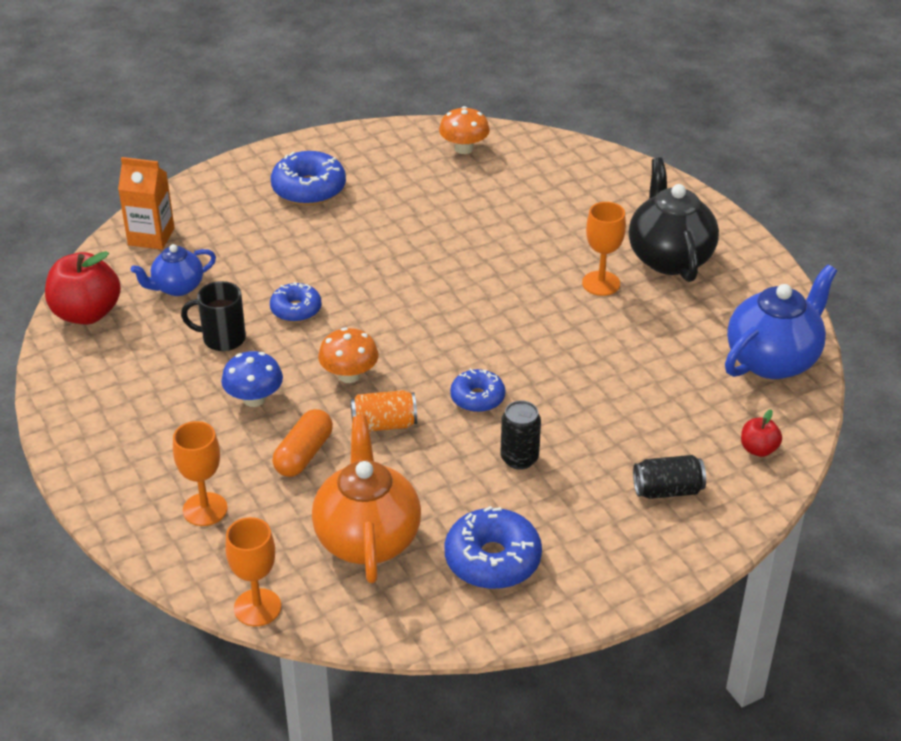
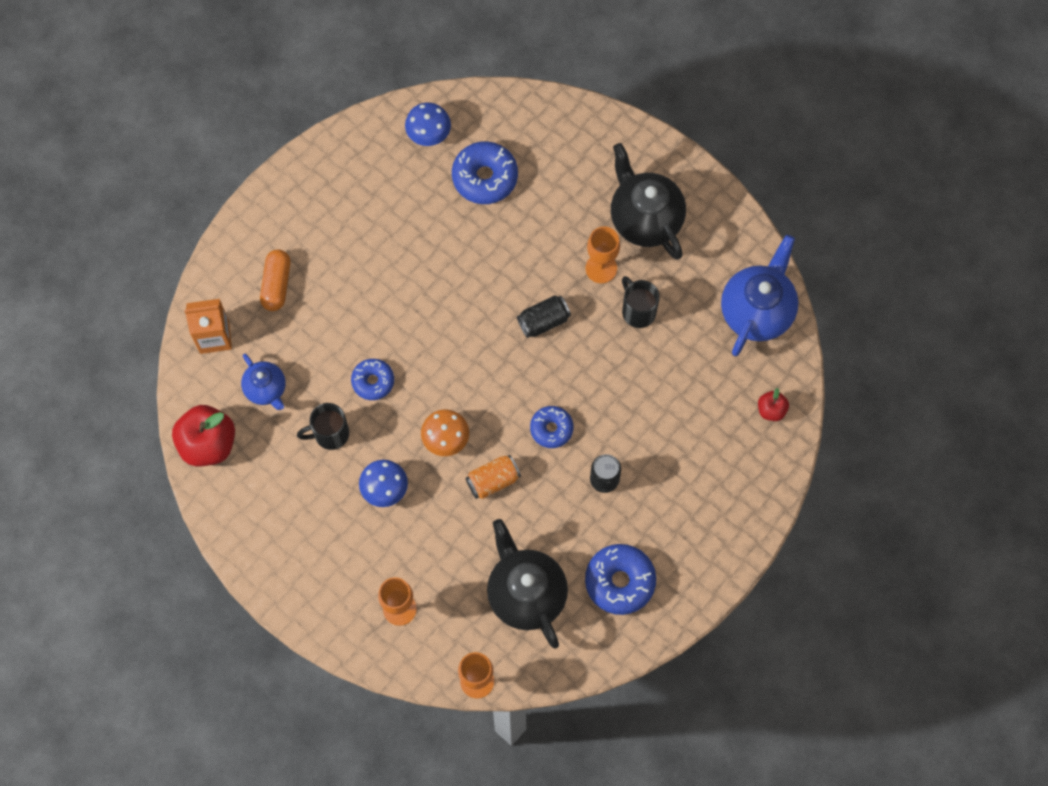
camera: 20 degrees left, 30 degrees up
blue teapot [131,244,216,296] -> blue teapot turned 75 degrees counterclockwise [241,354,286,410]
blue donut [271,151,346,206] -> blue donut moved to [452,141,518,204]
orange capsule [272,409,333,477] -> orange capsule moved to [260,249,291,311]
orange teapot [312,416,421,583] -> black teapot [487,519,568,649]
orange mushroom [439,106,490,154] -> blue mushroom [405,102,451,146]
black can [633,455,706,499] -> black can moved to [517,295,571,338]
none -> black mug [622,276,660,328]

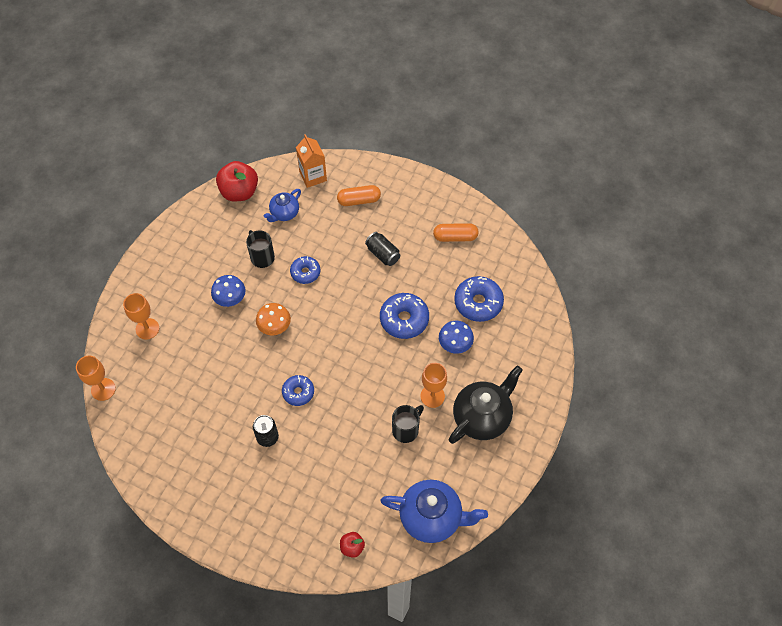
camera: 75 degrees right, 10 degrees down
blue mushroom [405,102,451,146] -> blue mushroom moved to [439,321,474,354]
orange can [466,455,521,499] -> none
black teapot [487,519,568,649] -> none
black can [517,295,571,338] -> black can moved to [365,232,400,266]
blue donut [585,544,656,615] -> blue donut moved to [380,293,429,339]
none -> orange capsule [433,223,479,242]

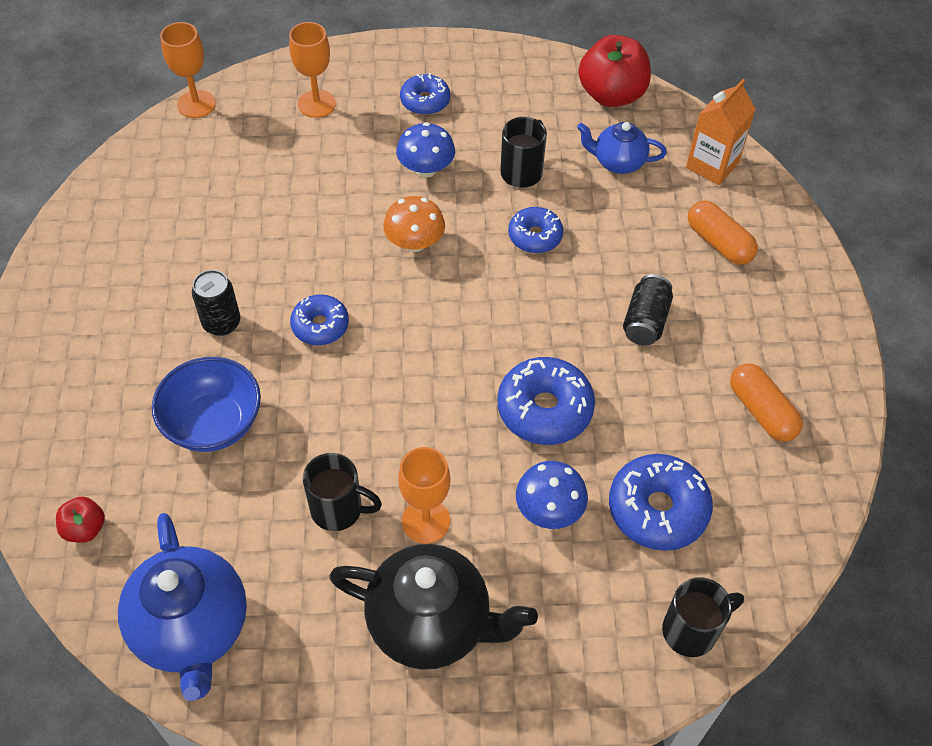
camera: 60 degrees right, 5 degrees down
none -> blue bowl [152,357,261,452]
none -> blue donut [400,73,450,115]
none -> black mug [662,577,744,657]

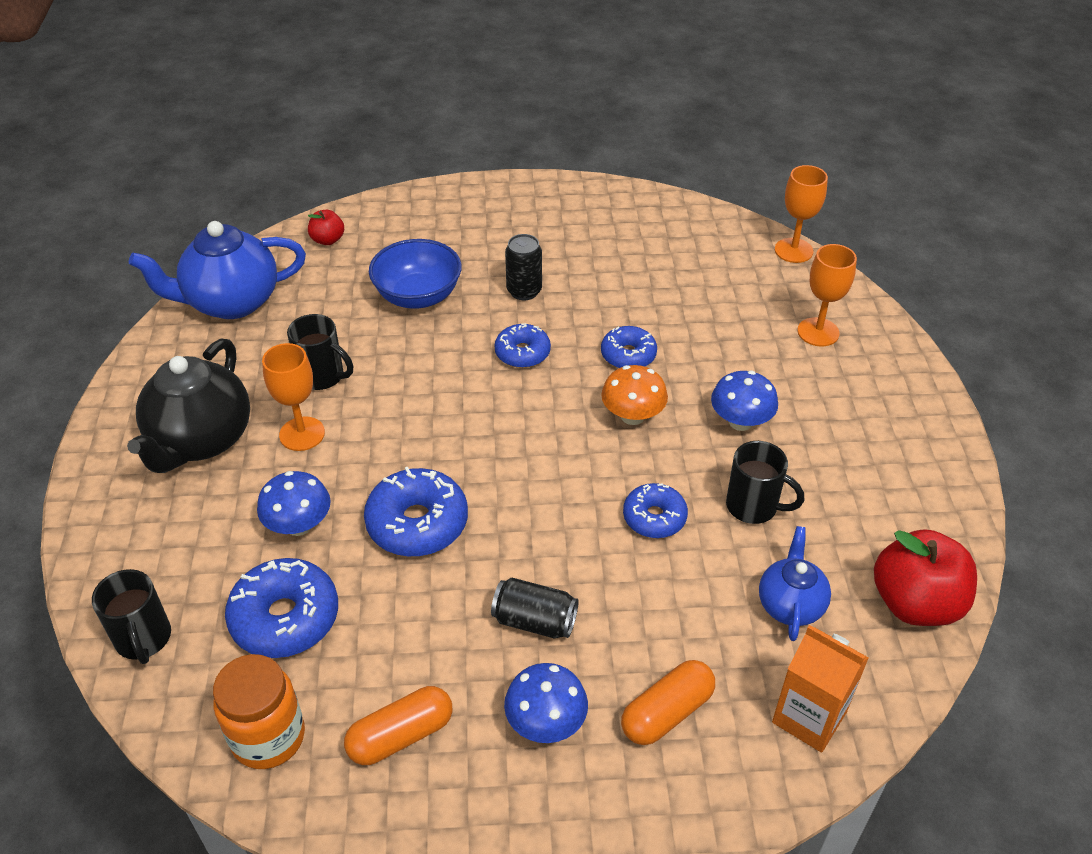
camera: 90 degrees right, 10 degrees down
black mug [303,453,382,531] -> black mug turned 75 degrees counterclockwise [287,314,353,390]
blue donut [400,73,450,115] -> blue donut moved to [601,326,657,368]
none -> orange jar [213,654,305,769]
none -> blue mushroom [504,663,588,743]

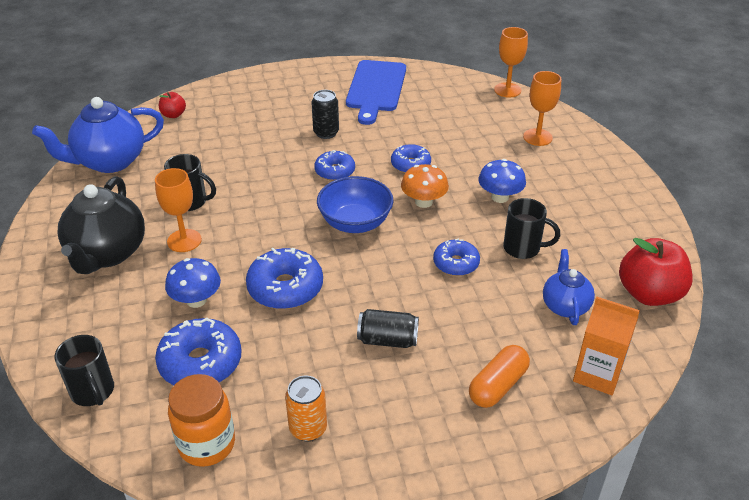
camera: 10 degrees left, 5 degrees down
orange capsule [344,686,452,765] -> orange can [285,376,327,442]
blue bowl [369,239,462,309] -> blue bowl moved to [317,176,393,233]
blue mushroom [504,663,588,743] -> none
none -> blue cutting board [346,60,406,125]

